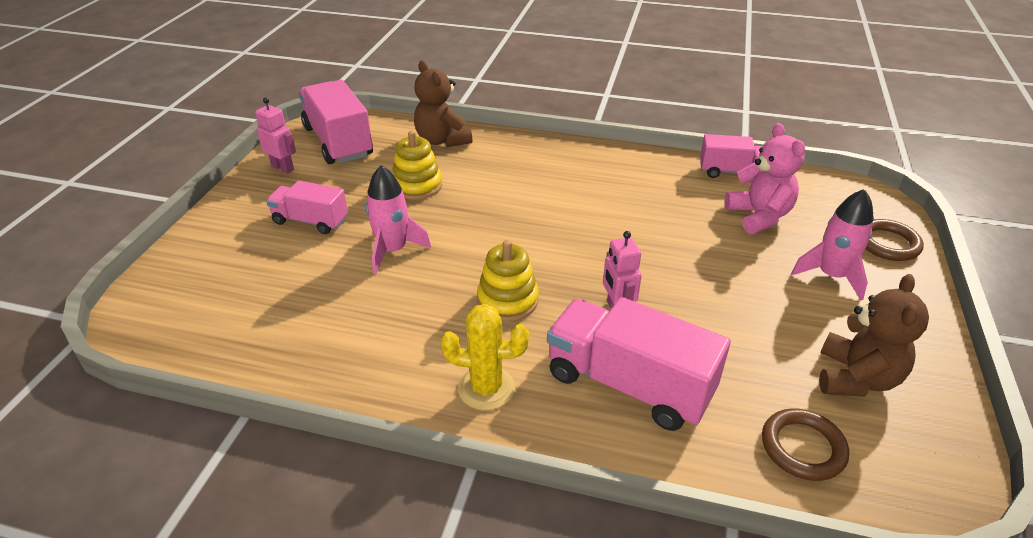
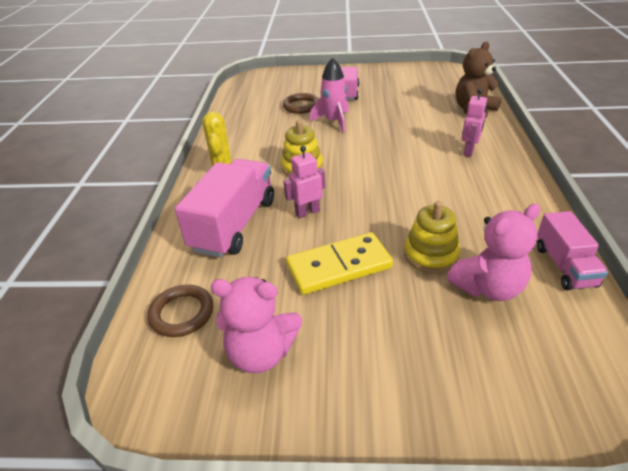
camera: 80 degrees right, 0 degrees up
pink robot [255,97,296,174] -> pink robot moved to [462,88,487,157]
pink truck [299,80,373,164] -> none
yellow stacking toy [392,131,442,200] -> yellow stacking toy moved to [404,201,460,274]
pink rocket [791,189,874,300] -> none
brown teddy bear [819,274,929,397] -> pink teddy bear [210,277,302,373]
brown ring [866,219,924,261] -> brown ring moved to [283,93,319,114]
none -> yellow domino [286,232,393,295]

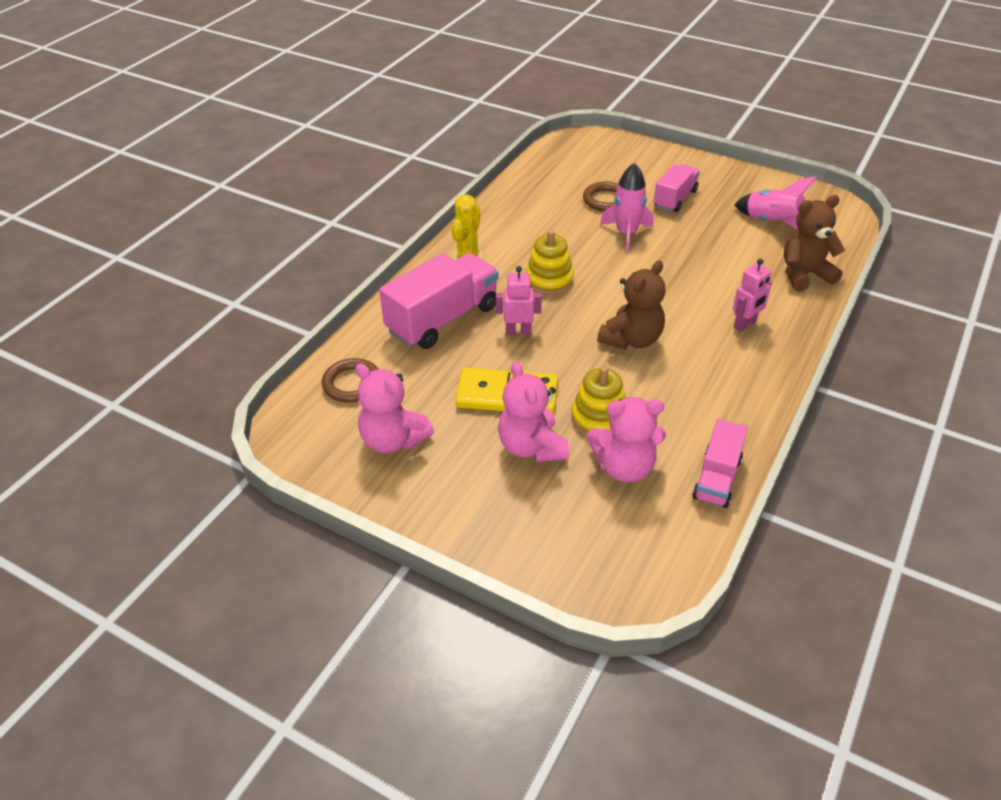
camera: 25 degrees right, 5 degrees up
none -> pink teddy bear [498,361,569,462]
none -> brown teddy bear [597,260,665,349]
none -> pink rocket [734,177,817,229]

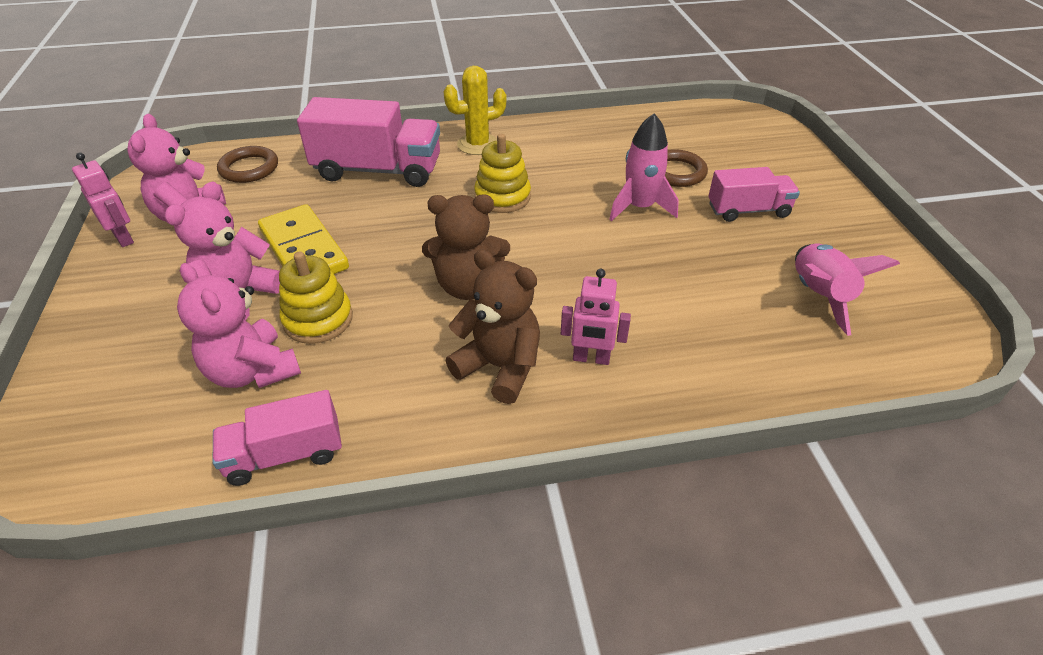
camera: 50 degrees right, 0 degrees up
pink robot [496,266,542,335] -> pink robot moved to [72,153,134,247]
brown teddy bear [784,195,845,291] -> brown teddy bear moved to [446,249,540,404]

